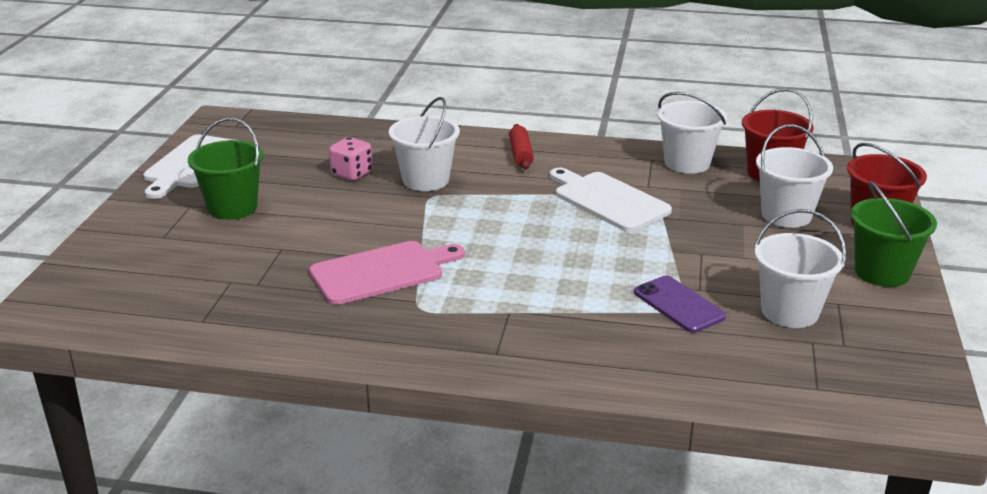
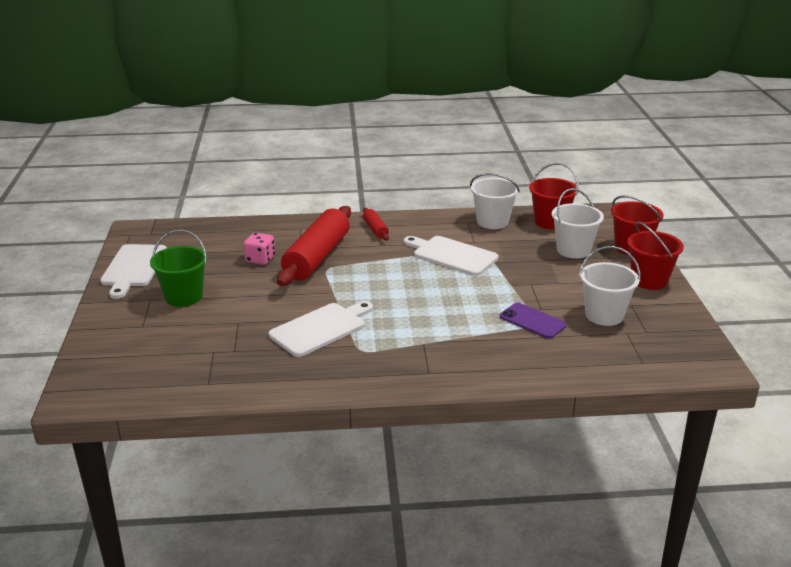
camera: 15 degrees left, 0 degrees up
pink cutting board [309,241,465,305] -> white cutting board [268,301,373,357]
white bucket [389,97,460,191] -> red rolling pin [277,206,351,286]
green bucket [851,181,937,287] -> red bucket [627,221,684,290]

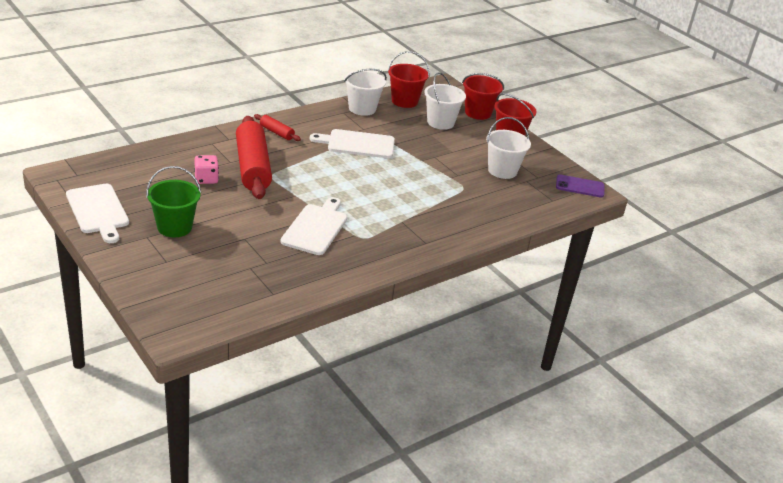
camera: 35 degrees left, 5 degrees up
purple phone [500,303,567,339] -> purple phone moved to [556,175,605,198]

